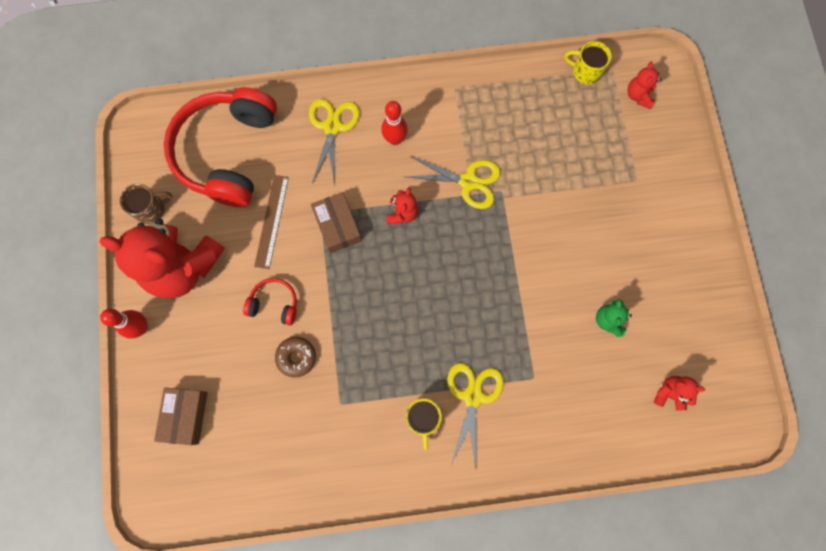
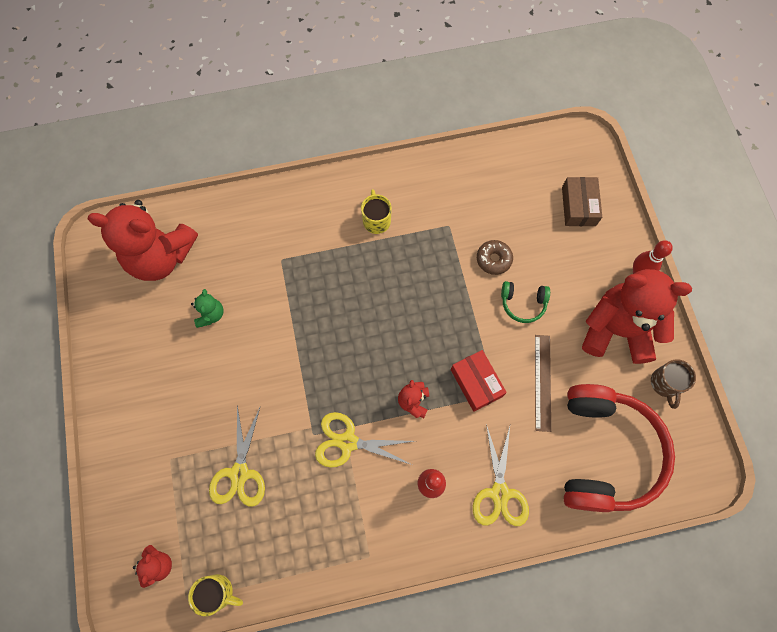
camera: 175 degrees right, 5 degrees down
brown mug [120,184,172,224] -> brown mug turned 60 degrees counterclockwise [651,359,696,409]
red headphones [243,278,297,326] -> green headphones [501,281,550,323]
brown box [311,192,362,253] -> red box [451,350,507,412]
yellow scissors [447,363,504,467] -> yellow scissors moved to [209,405,265,507]
red teddy bear [653,376,705,411] -> red teddy bear [87,200,198,281], size x2.35

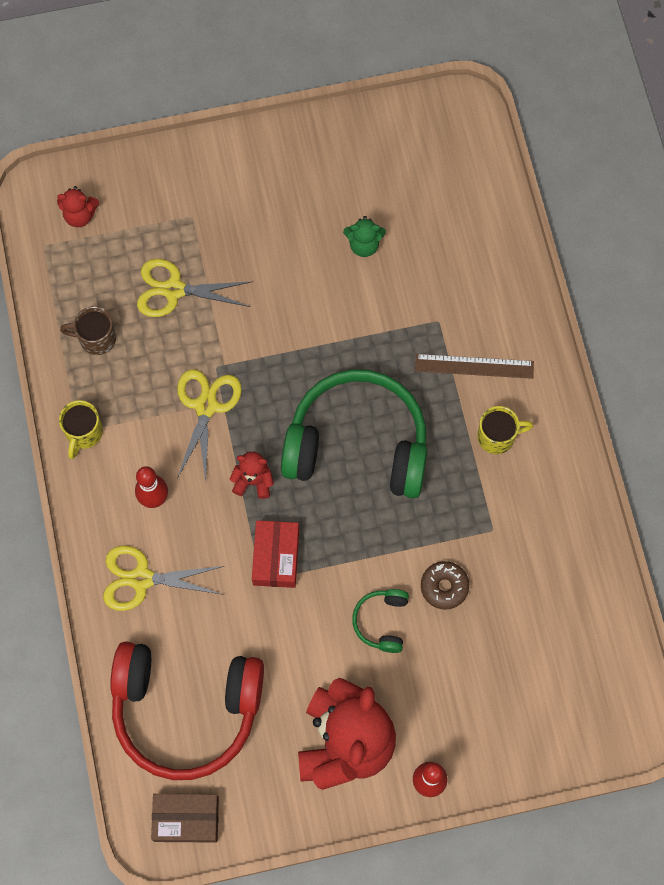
camera: 90 degrees right, 0 degrees up
red teddy bear [87,200,198,281] -> none
yellow mug [188,574,243,616] -> yellow mug moved to [59,400,103,459]
red box [451,350,507,412] -> red box turned 60 degrees counterclockwise [252,520,299,588]
brown ruler [535,335,551,432] -> brown ruler moved to [415,354,534,379]
brown box [562,177,602,226] -> brown box moved to [151,794,219,843]
brown mug [651,359,696,409] -> brown mug moved to [60,306,116,355]
none -> green headphones [281,369,428,499]

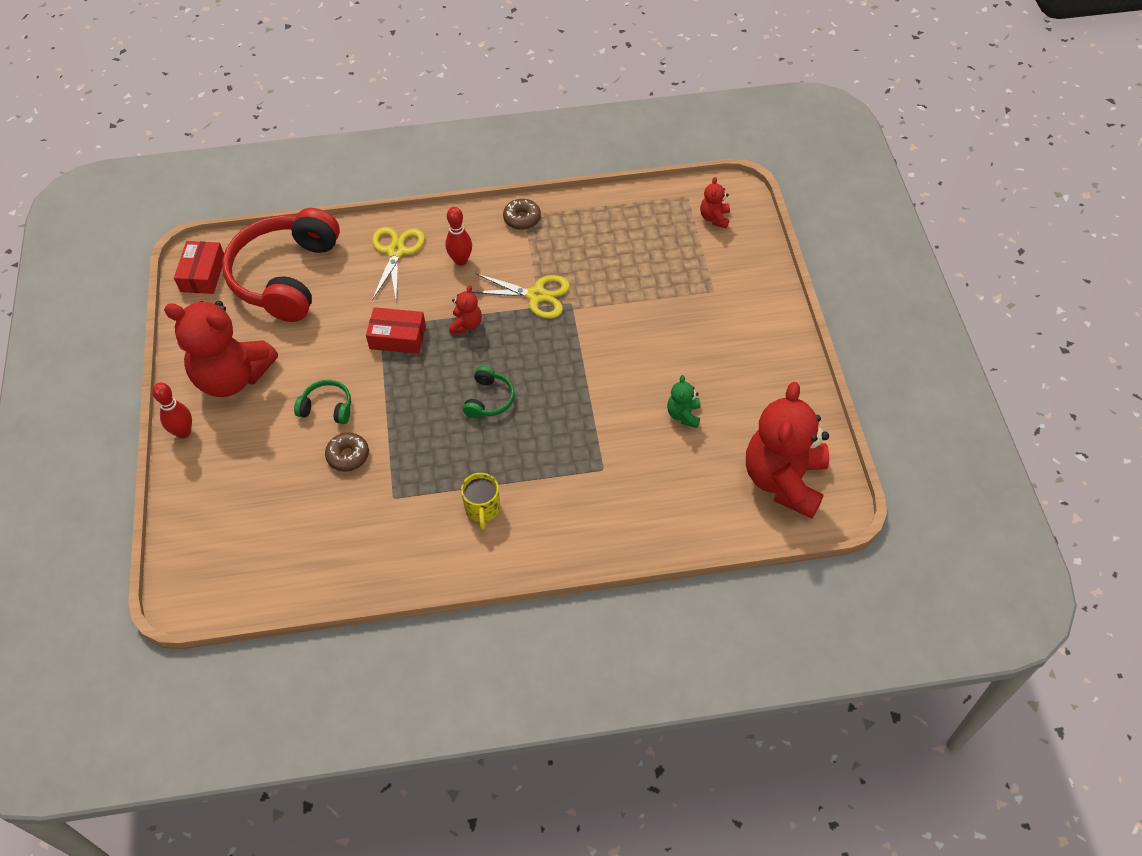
camera: 95 degrees right, 15 degrees down
yellow mug [59,400,103,459] -> brown donut [503,199,541,230]
brown mug [60,306,116,355] -> none
yellow scissors [137,259,253,317] -> none
brown box [151,794,219,843] -> red box [174,241,224,294]
green headphones [281,369,428,499] -> green headphones [463,366,515,418], size x0.42
brown ruler [415,354,534,379] -> none
none -> red teddy bear [746,382,829,518]

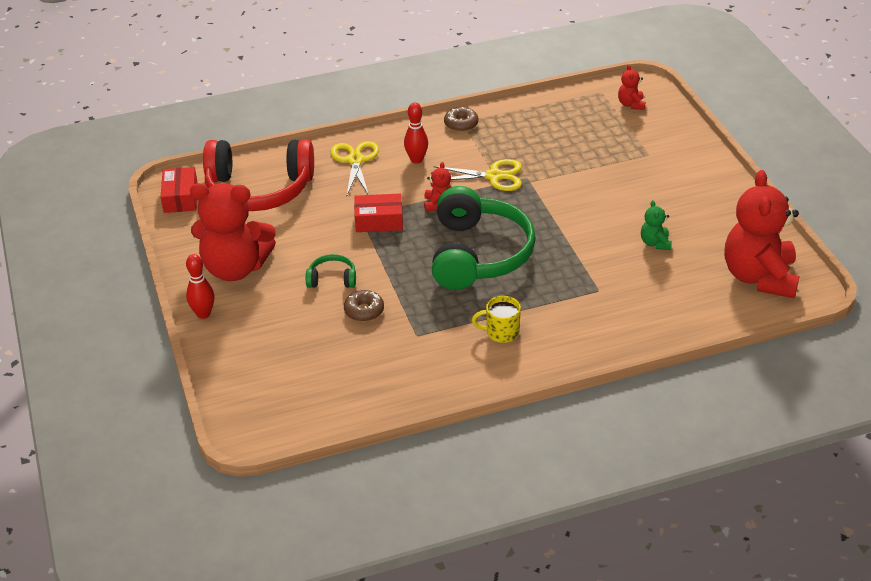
camera: 10 degrees left, 15 degrees down
red headphones [222,208,340,322] -> red headphones turned 90 degrees counterclockwise [203,139,314,211]
yellow mug [461,473,500,530] -> yellow mug turned 105 degrees clockwise [472,296,521,343]
green headphones [463,366,515,418] -> green headphones [432,186,536,290], size x2.37

